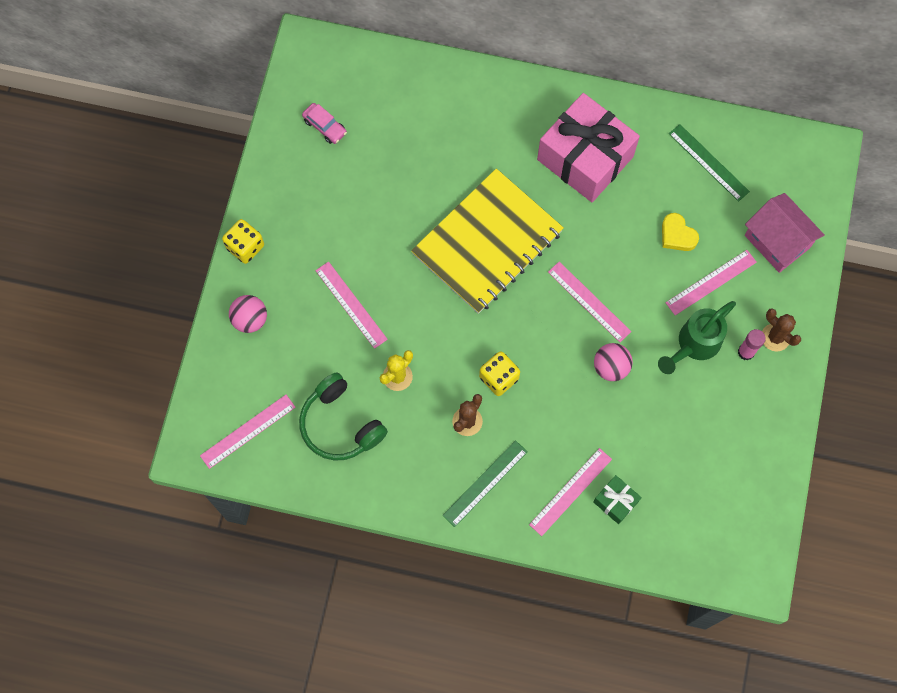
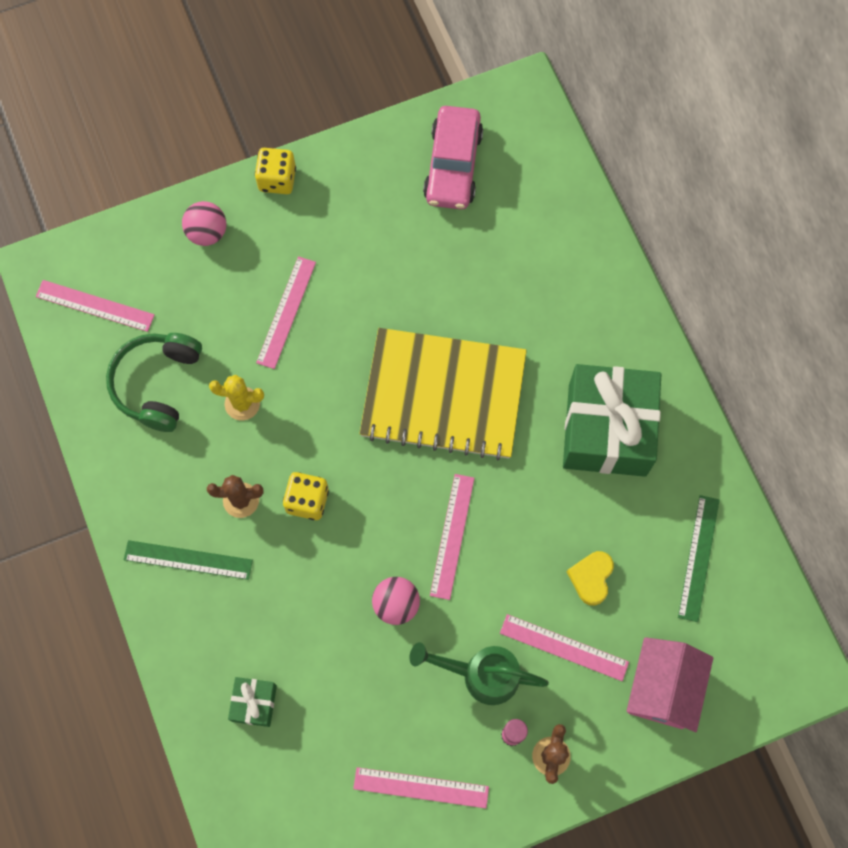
camera: 55 degrees right, 0 degrees up
pink car [302,103,347,144] -> pink car [423,106,483,209], size x1.91
pink ruler [529,448,612,536] -> pink ruler moved to [353,767,489,808]
pink gift [537,93,640,202] -> green gift [563,364,661,477]

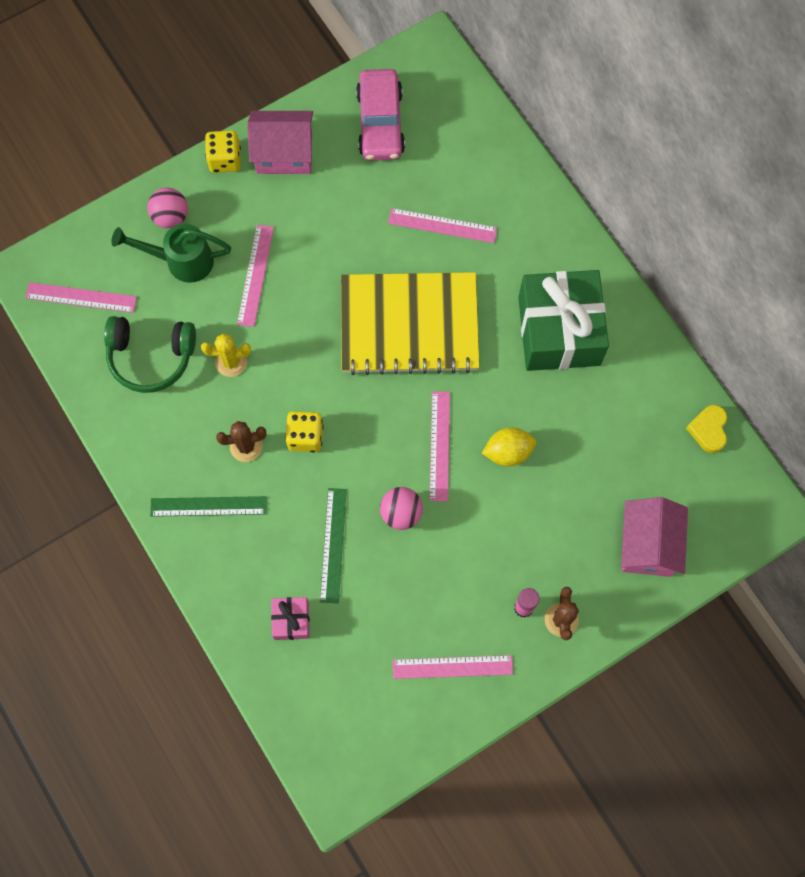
camera: 10 degrees left, 0 degrees up
green headphones [106,333,202,432] -> green headphones turned 90 degrees counterclockwise [104,316,196,393]
green gift [228,677,277,727] -> pink gift [271,597,309,640]
green watering can [409,642,549,705] -> green watering can moved to [112,224,231,283]
pink ruler [500,614,629,681] -> pink ruler moved to [388,208,497,243]
yellow heart [567,551,614,606] -> yellow heart moved to [686,405,727,453]
green ruler [678,495,720,622] -> green ruler moved to [320,488,347,603]
none -> pink house [247,111,313,174]
none -> yellow lemon [482,428,536,466]

